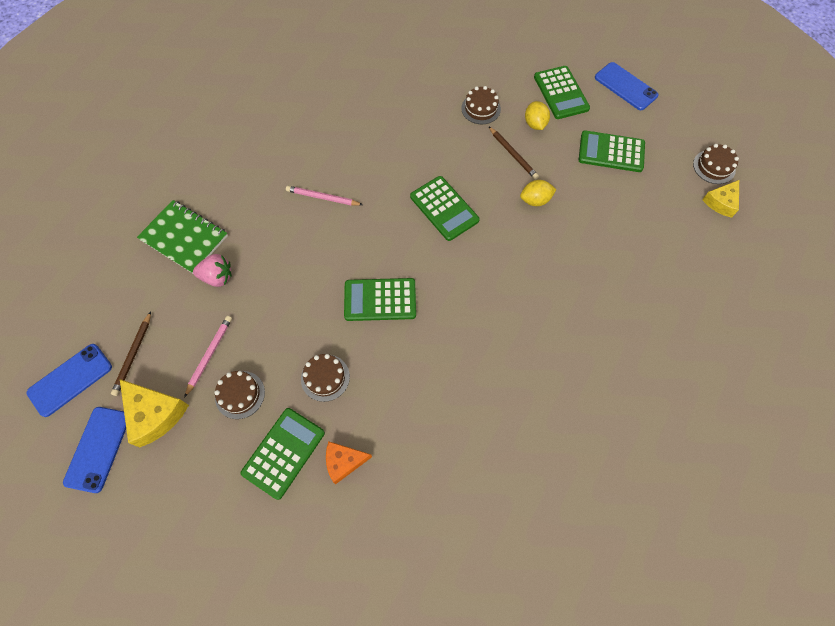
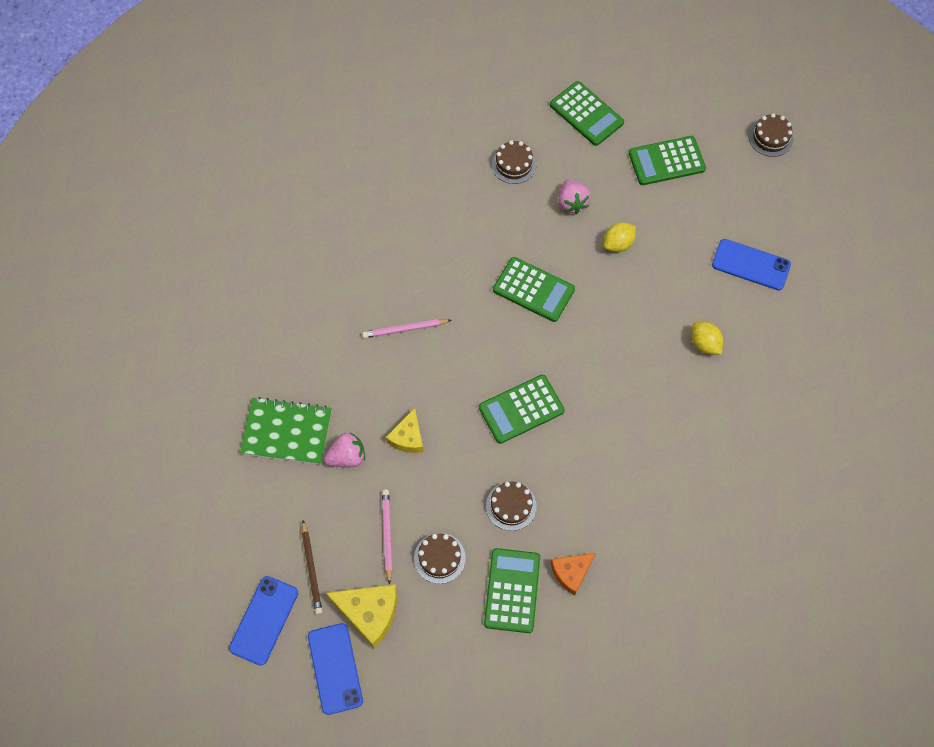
camera: 25 degrees left, 0 degrees up
brown pencil [488,126,539,180] -> pink strawberry [558,179,591,214]
yellow lemon [525,101,550,130] -> yellow lemon moved to [691,322,723,355]
blue phone [595,62,659,110] -> blue phone moved to [712,239,791,290]
yellow cheese [702,180,739,218] -> yellow cheese moved to [386,408,423,453]

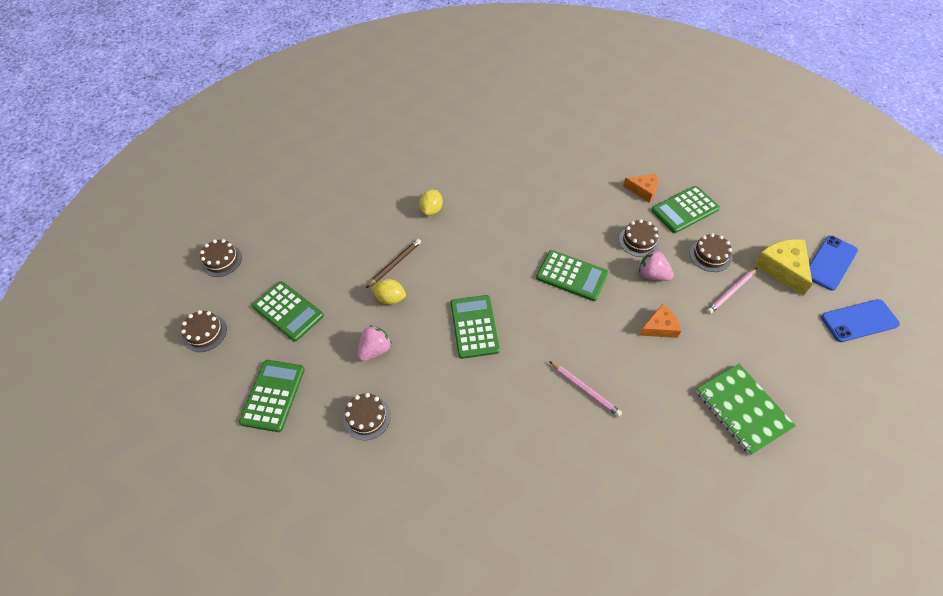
camera: 125 degrees left, 10 degrees down
brown pencil [302,520,322,615] -> brown pencil moved to [366,239,421,288]
pink strawberry [324,432,365,467] -> pink strawberry moved to [639,250,674,281]
yellow cheese [386,408,423,453] -> orange cheese [639,304,681,338]
blue phone [712,239,791,290] -> none
none -> brown cake [181,310,227,352]

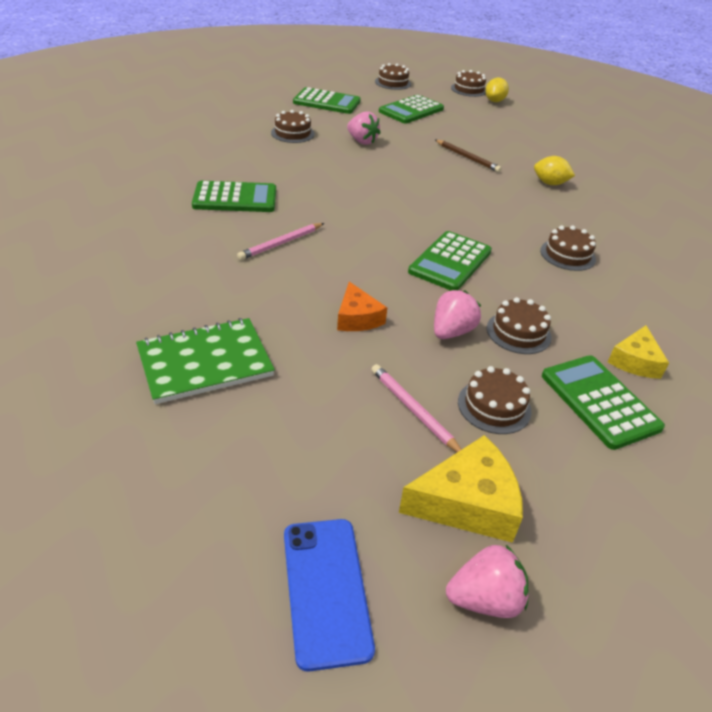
camera: 90 degrees right, 15 degrees down
yellow lemon [371,279,406,305] -> yellow lemon moved to [485,78,509,102]
green calculator [451,295,500,359] -> green calculator moved to [192,181,276,212]
orange cheese [623,174,658,203] -> yellow cheese [608,325,669,379]
blue phone [809,235,858,291] -> pink strawberry [446,545,528,618]
none -> brown cake [540,226,596,271]

